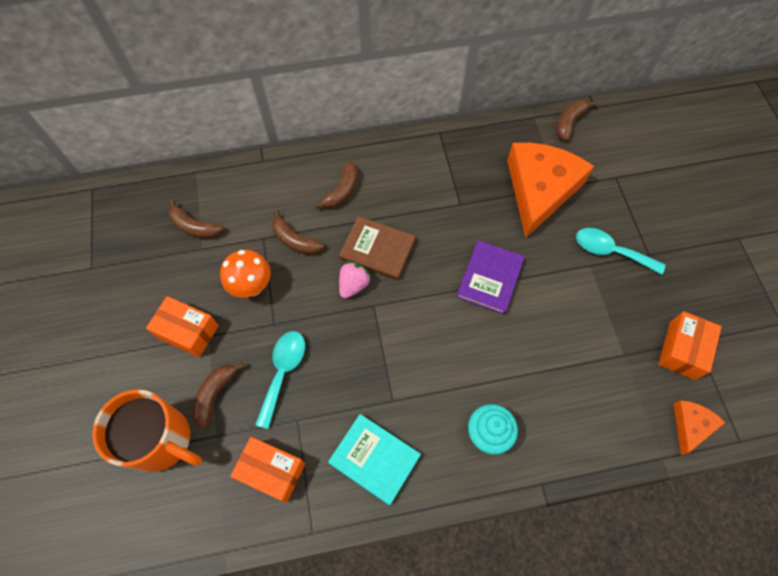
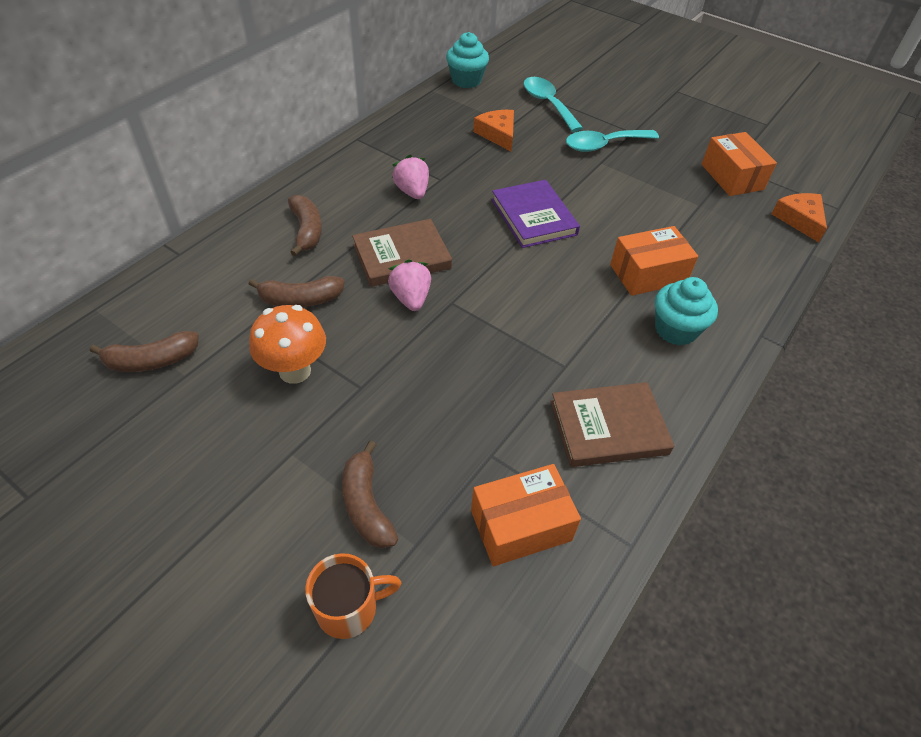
camera: 45 degrees left, 15 degrees down
orange mug [92,389,202,472] -> orange mug [305,553,401,639], size x0.54
orange box [146,296,219,357] -> orange box moved to [610,226,698,296]
turquoise spoon [255,331,305,429] -> turquoise spoon moved to [523,77,583,132]
turquoise book [328,414,421,505] -> brown book [550,382,674,467]
orange cheese [507,143,594,238] -> orange cheese [473,110,514,151], size x0.47
brown banana [556,100,597,141] -> turquoise cupcake [446,32,489,88]
none -> pink strawberry [392,155,429,199]

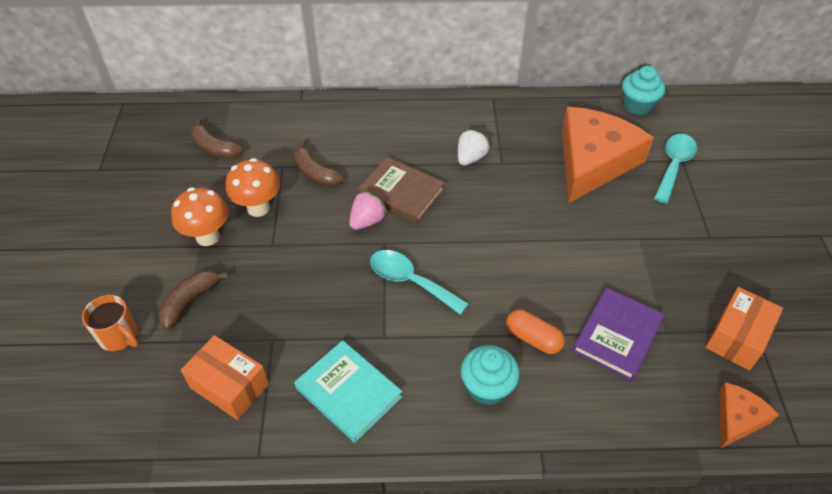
camera: 55 degrees right, 0 degrees up
brown banana [288,195,322,256] -> none
pink strawberry [392,155,429,199] -> white strawberry [458,129,491,166]
orange cheese [473,110,514,151] -> orange cheese [562,107,654,203], size x2.15
purple book [491,180,580,248] -> purple book moved to [573,288,664,381]
brown book [550,382,674,467] -> turquoise book [294,340,402,443]
turquoise spoon [566,130,659,152] -> turquoise spoon moved to [370,250,469,315]
orange box [610,226,698,296] -> orange capsule [506,310,565,354]
none -> orange mushroom [171,187,228,246]

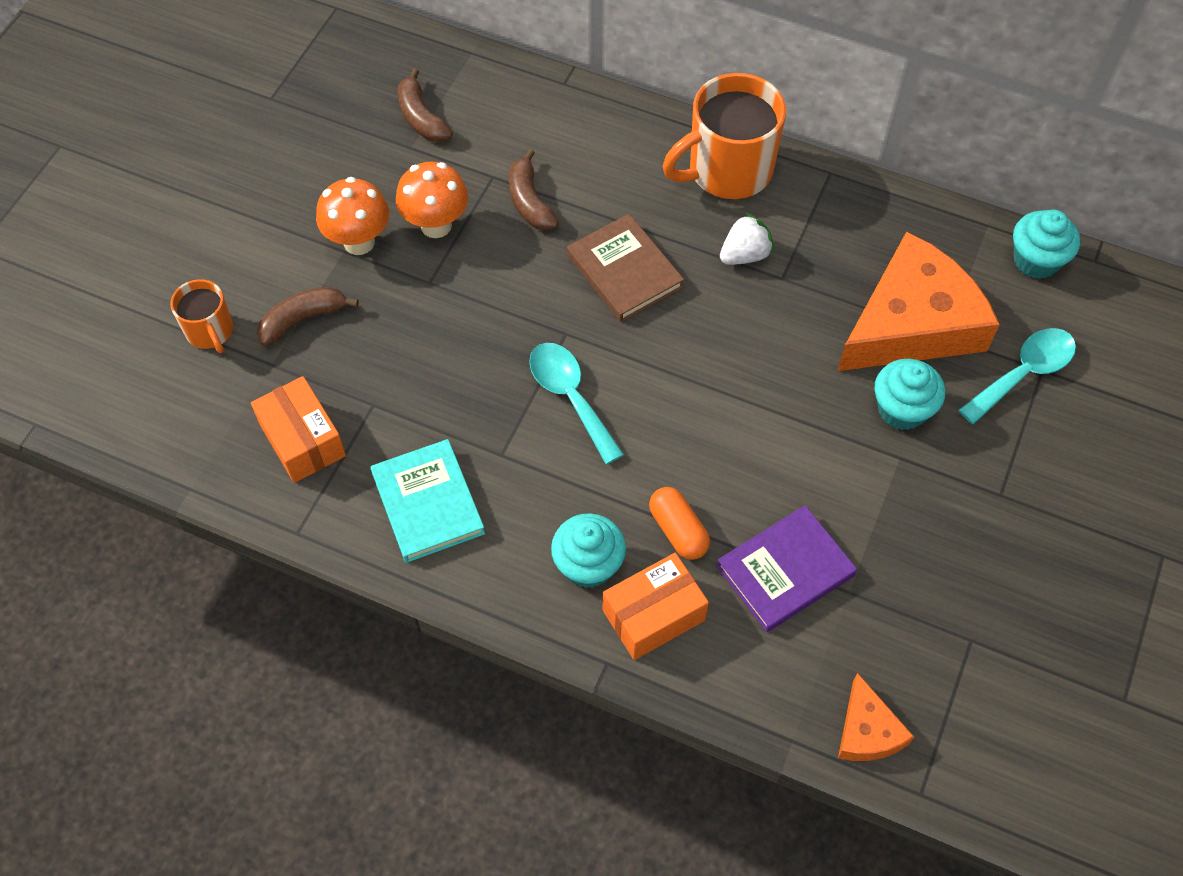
camera: 25 degrees right, 10 degrees up
pink strawberry [349,190,388,230] -> none
orange box [705,287,783,370] -> orange box moved to [603,553,709,660]
orange cheese [719,382,779,448] -> orange cheese turned 105 degrees clockwise [838,673,914,761]
none -> orange mug [663,73,786,199]
none -> turquoise cupcake [874,359,945,430]

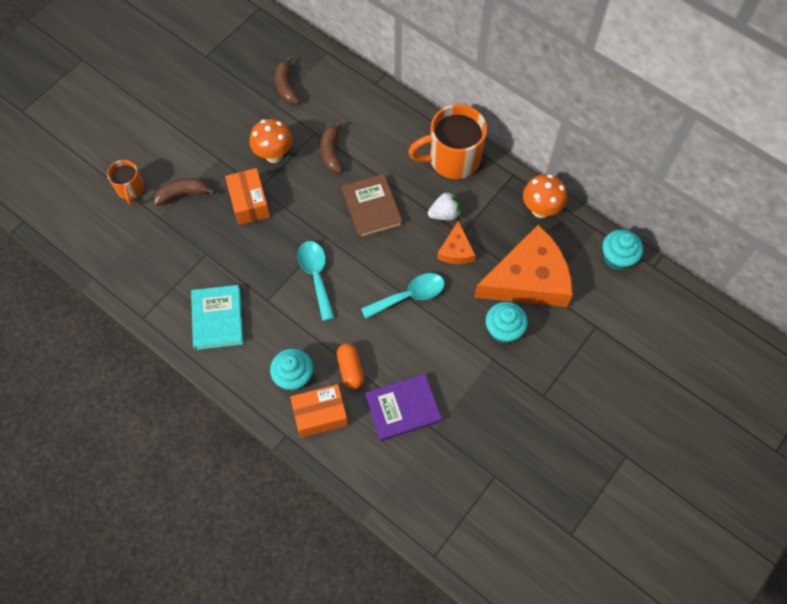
camera: 15 degrees right, 5 degrees up
orange box [251,376,346,483] -> orange box moved to [225,168,270,225]
orange mushroom [316,177,389,255] -> orange mushroom moved to [523,174,567,218]
orange cheese [838,673,914,761] -> orange cheese moved to [437,221,476,264]
turquoise spoon [958,328,1076,424] -> turquoise spoon moved to [361,273,445,319]

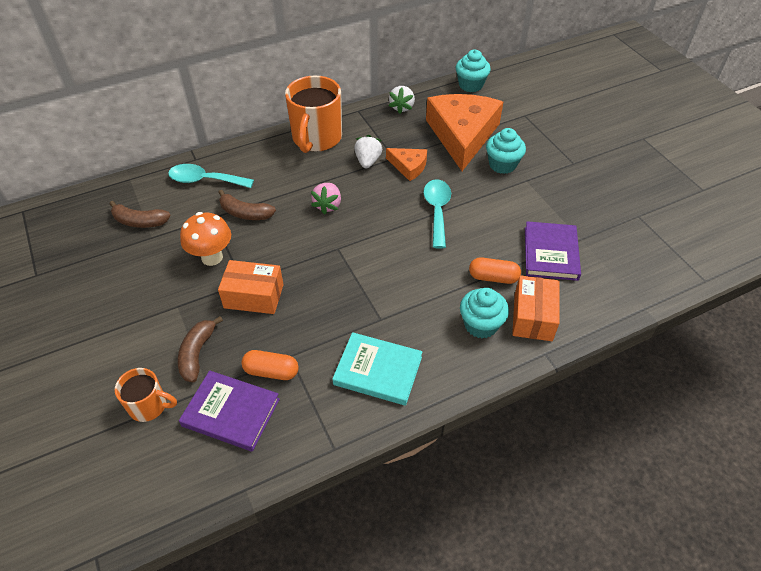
camera: 65 degrees left, 15 degrees down
turquoise spoon [298,241,334,321] -> turquoise spoon moved to [168,164,254,188]
brown book [342,174,402,238] -> pink strawberry [311,183,341,215]
orange mushroom [523,174,567,218] -> white strawberry [389,86,415,114]
none -> purple book [179,371,280,452]
none -> orange capsule [241,350,299,380]

